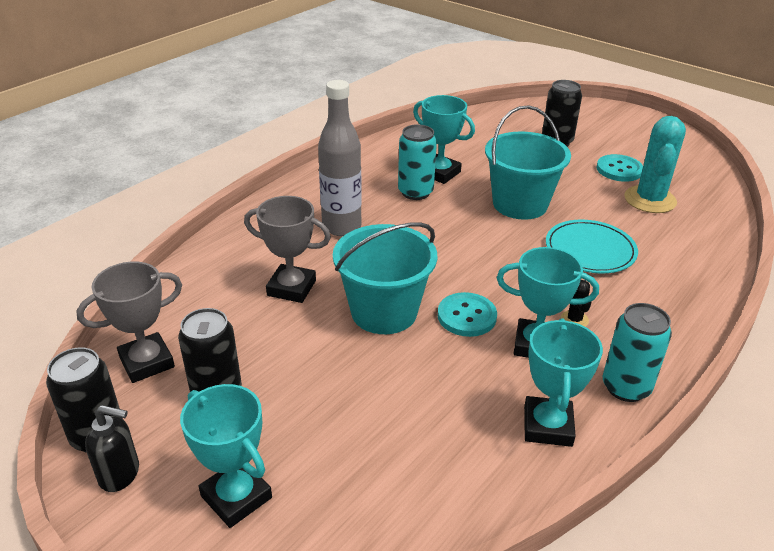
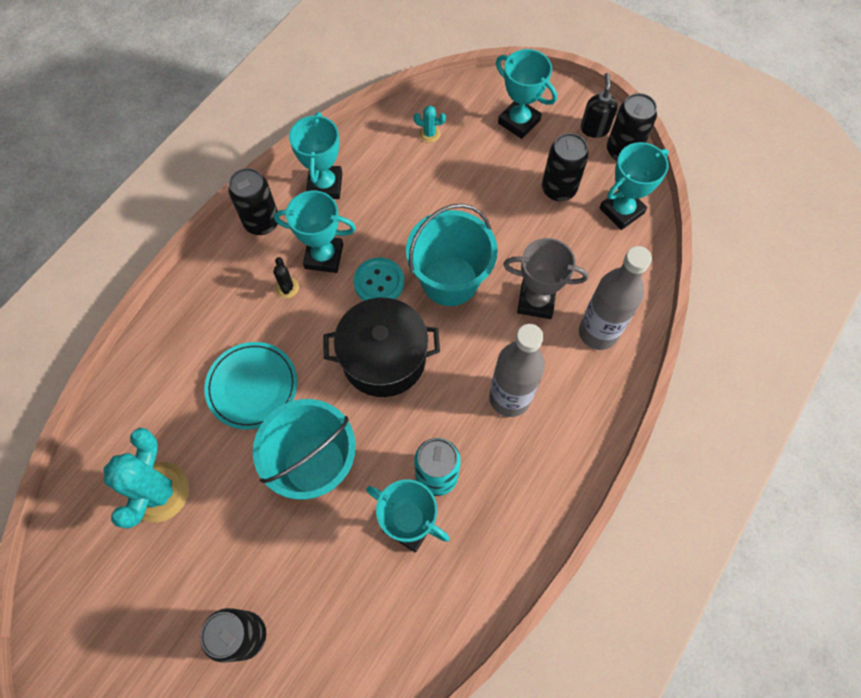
camera: 175 degrees right, 30 degrees up
grey trophy [76,261,182,383] -> turquoise trophy [599,142,669,230]
black soap dispenser [85,405,139,492] -> black soap dispenser turned 90 degrees clockwise [581,73,618,138]
turquoise button [597,154,643,182] -> none
turquoise can [603,303,672,402] -> black can [228,168,278,235]
none -> black pot [324,298,440,397]
none -> turquoise cactus [414,106,446,143]
none -> grey bottle [579,246,652,350]

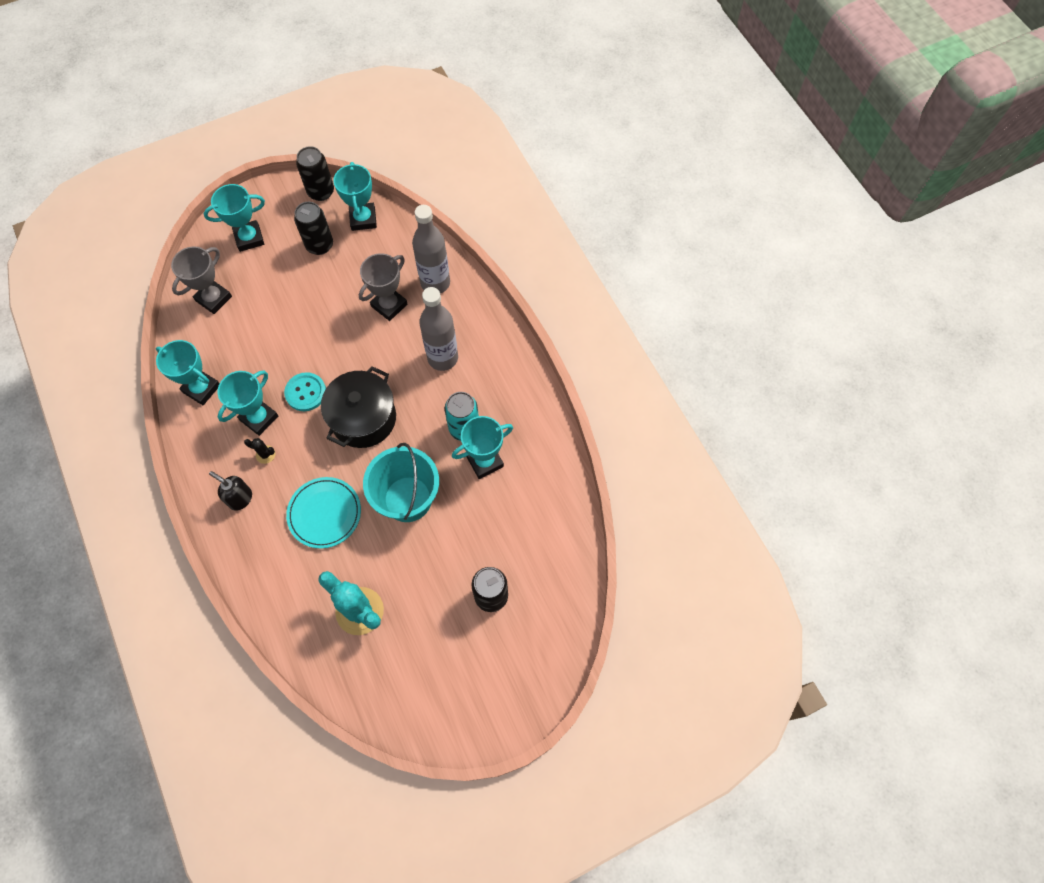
camera: 60 degrees left, 0 degrees up
black can [228,168,278,235] -> none
turquoise bucket [406,204,498,306] -> none
turquoise cactus [414,106,446,143] -> grey trophy [171,246,232,314]
black soap dispenser [581,73,618,138] -> black soap dispenser moved to [209,471,252,511]

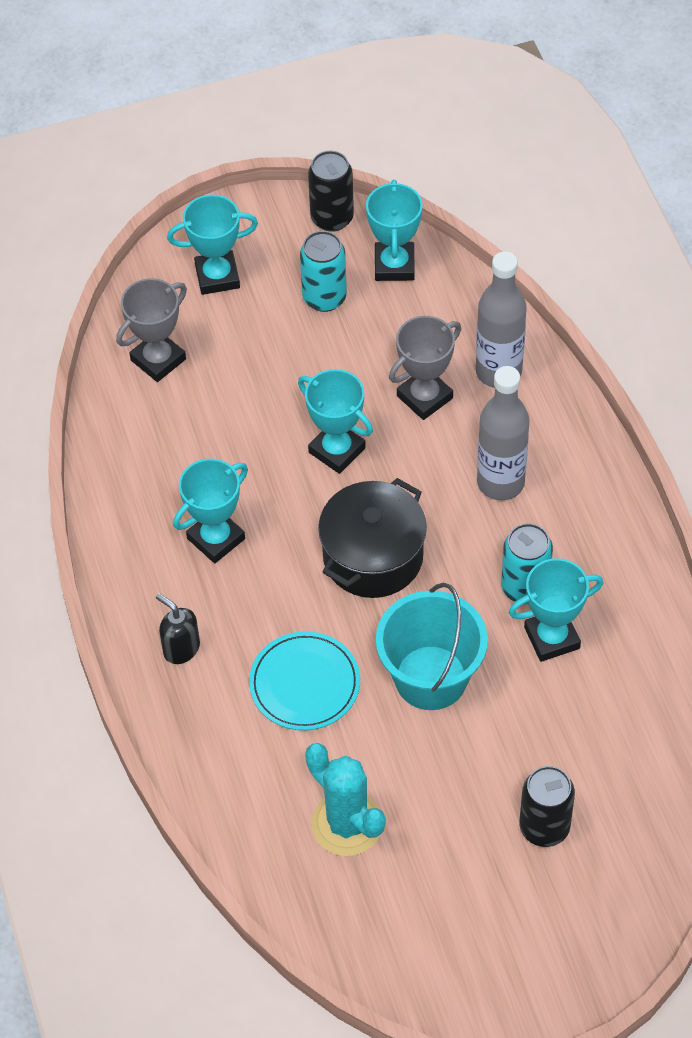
camera: 10 degrees right, 10 degrees down
turquoise trophy [156,340,220,405] -> turquoise trophy moved to [298,369,373,474]
black cactus [244,438,275,464] -> none
turquoise button [284,372,326,411] -> none
black can [294,202,333,255] -> turquoise can [300,231,347,312]

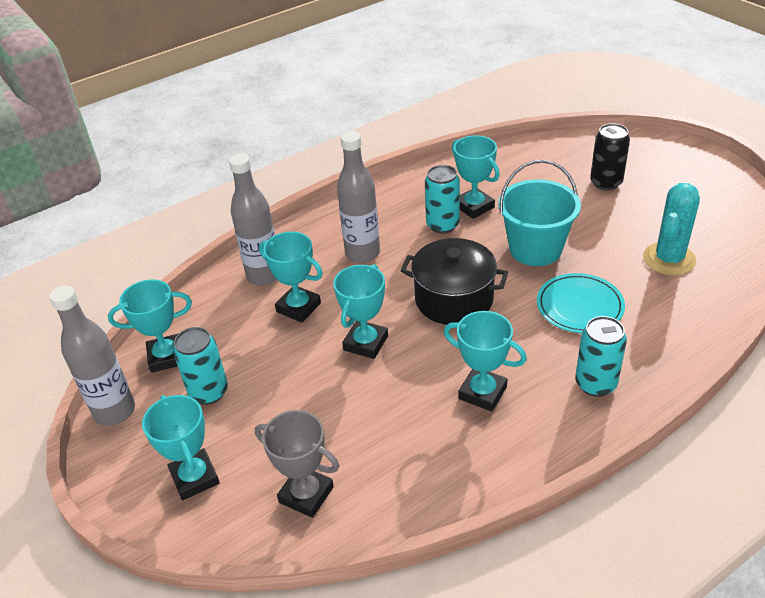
camera: 105 degrees left, 15 degrees down
black soap dispenser [156,593,200,664] -> turquoise can [575,316,627,397]
black can [308,151,354,232] -> grey bottle [49,286,135,426]
grey trophy [389,316,461,420] -> turquoise trophy [259,231,323,323]

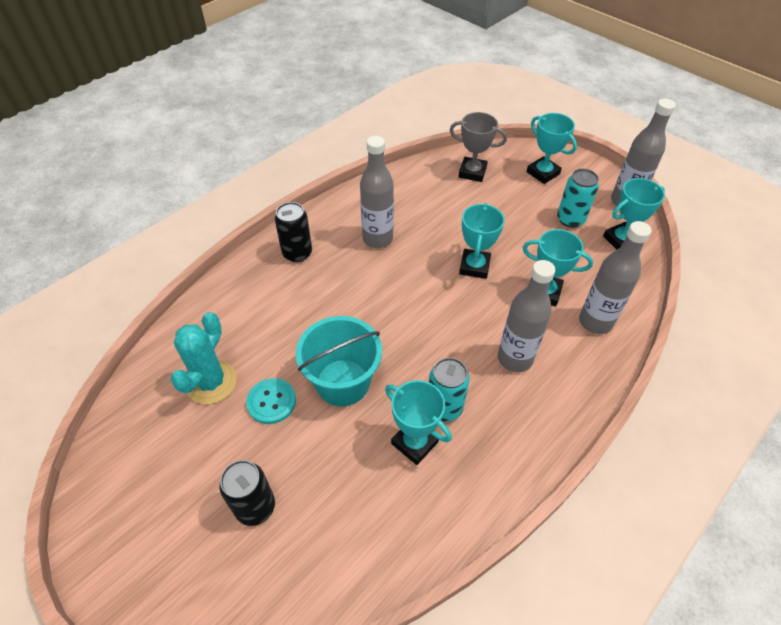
camera: 165 degrees right, 10 degrees up
black pot [400,238,508,325] -> none
turquoise trophy [444,311,527,412] -> grey bottle [360,136,394,248]
turquoise plate [537,273,625,333] -> none
turquoise can [575,316,627,397] -> black can [275,202,312,262]
none -> turquoise button [246,378,296,424]

